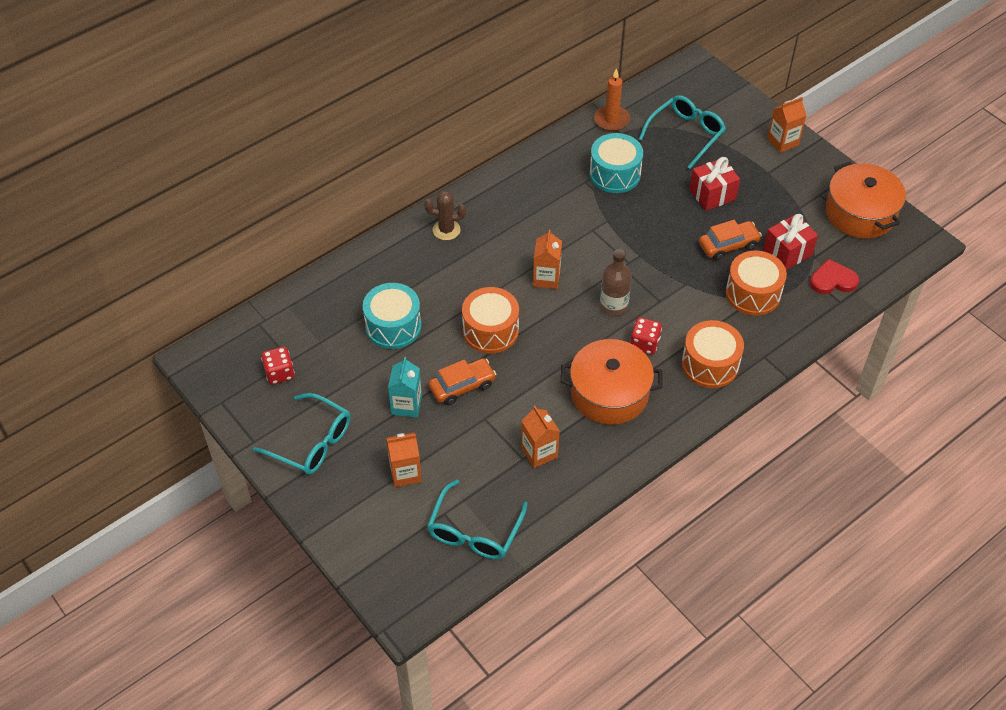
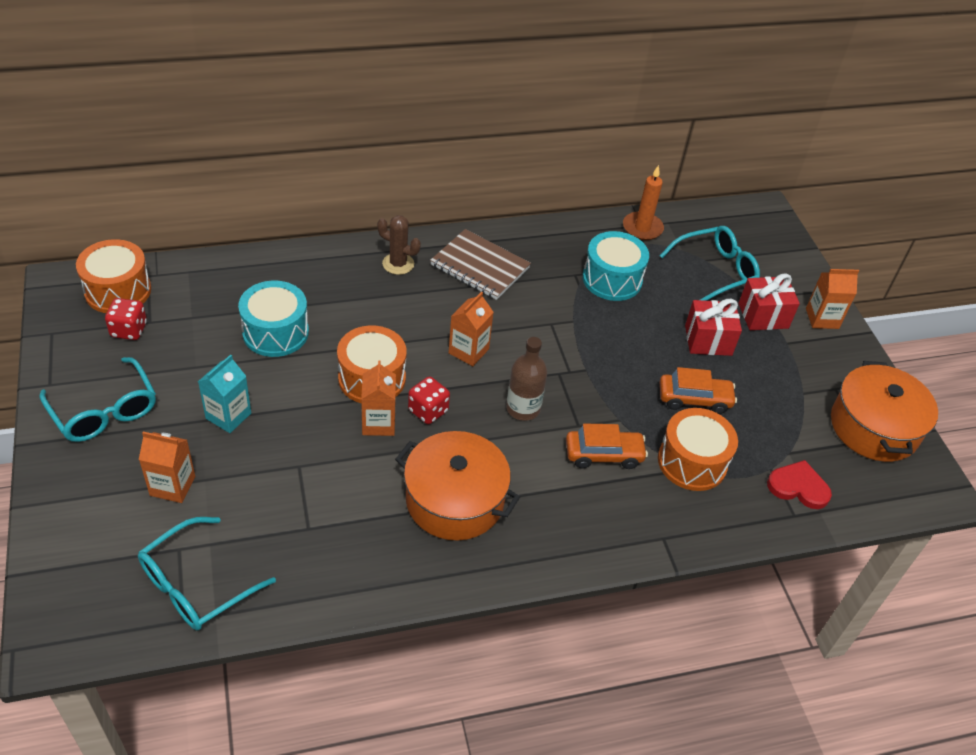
camera: 20 degrees right, 5 degrees down
orange car [429,358,496,405] -> orange car moved to [566,424,648,469]
orange carton [521,406,560,468] -> orange carton moved to [361,360,396,436]
red dice [630,318,662,355] -> red dice moved to [408,377,450,424]
orange drum [682,320,744,388] -> orange drum moved to [76,239,151,313]
red gift [763,214,818,270] -> red gift moved to [738,273,800,330]
none -> brown notebook [430,229,531,300]

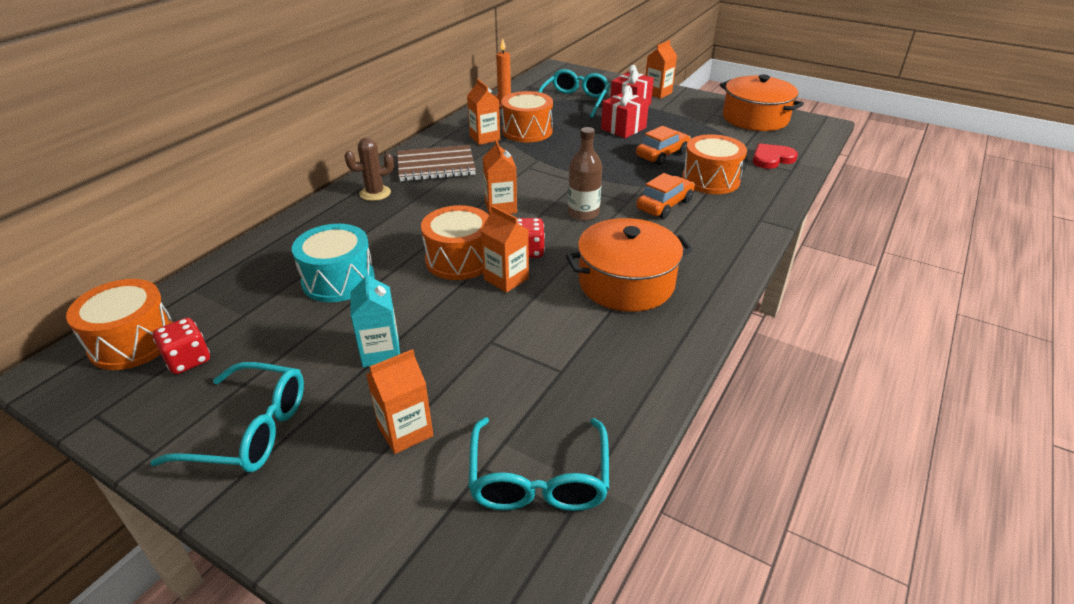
camera: 40 degrees left, 10 degrees down
turquoise drum [583,231,649,301] -> orange drum [501,91,553,142]
none -> orange carton [467,79,500,145]

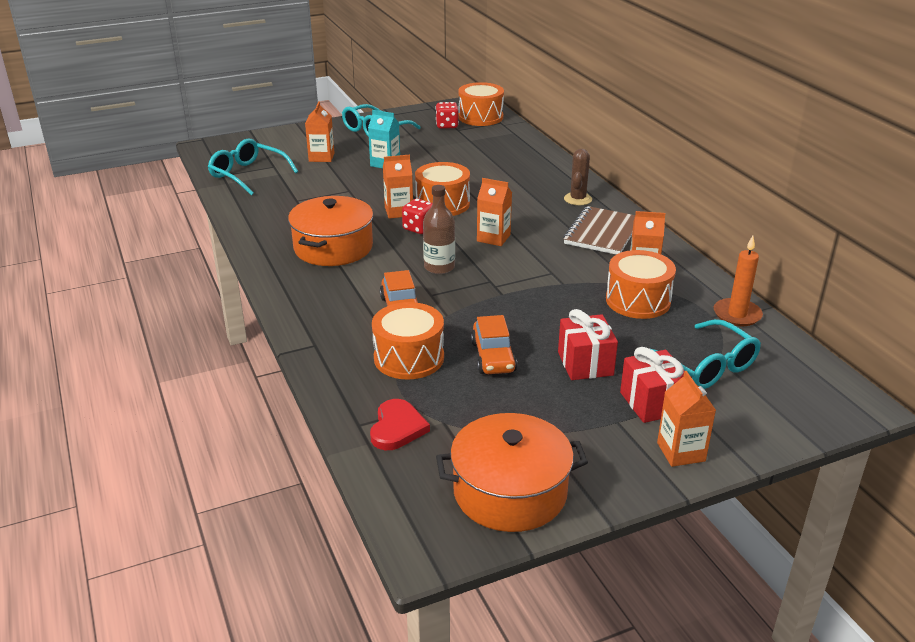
camera: 125 degrees right, 5 degrees down
turquoise drum [292,224,375,302] -> none

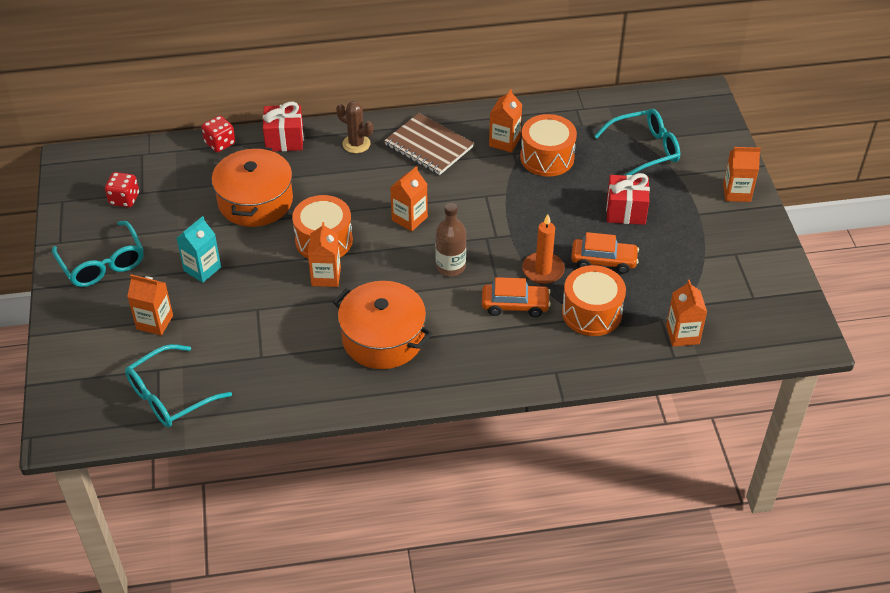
camera: 75 degrees left, 15 degrees up
red heart [370,399,430,450] -> orange carton [666,280,707,347]
red dice [402,199,433,234] -> red dice moved to [201,116,235,152]
orange pot [436,413,588,532] -> orange pot moved to [211,146,293,227]
orange drum [458,82,504,126] -> none
red gift [620,347,685,423] -> red gift moved to [263,101,304,151]
orange candle [714,236,763,326] -> orange candle moved to [522,214,565,284]

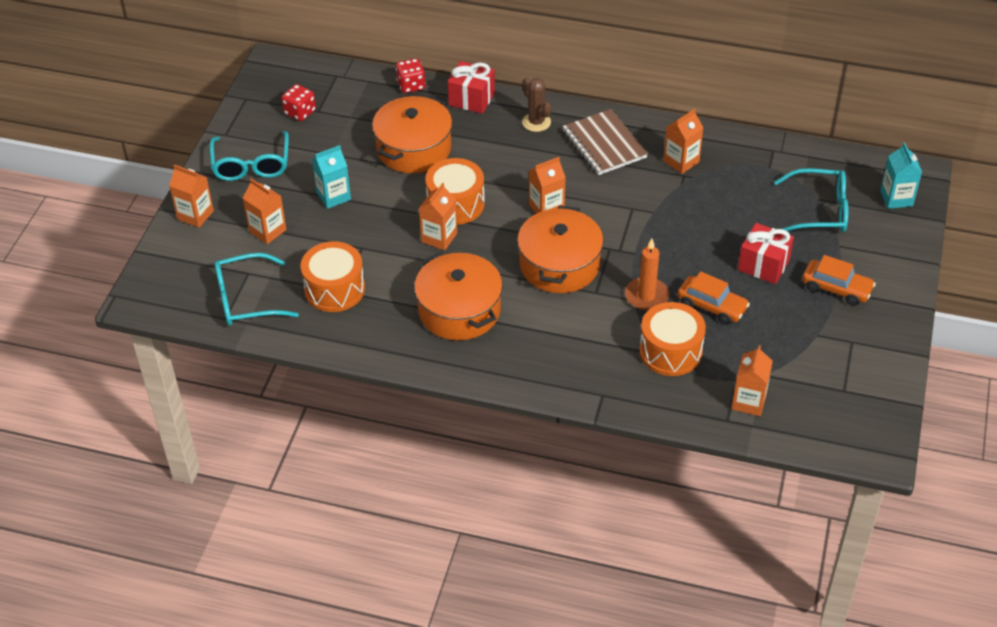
camera: 25 degrees right, 0 degrees up
brown bottle [435,203,466,276] -> orange pot [517,205,604,293]
orange car [482,277,551,317] -> orange car moved to [802,255,876,306]
orange drum [520,114,577,176] -> orange drum moved to [300,241,365,312]
orange carton [723,147,761,202] -> orange carton moved to [169,165,214,228]
none -> turquoise carton [880,143,922,209]

